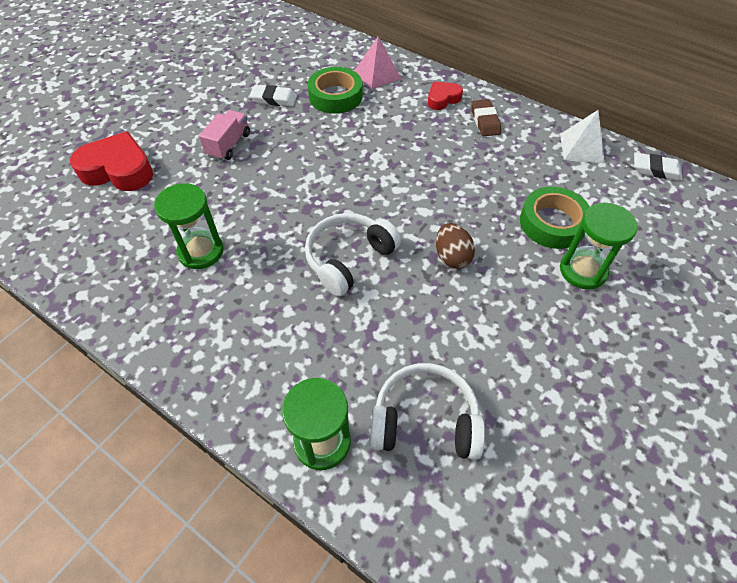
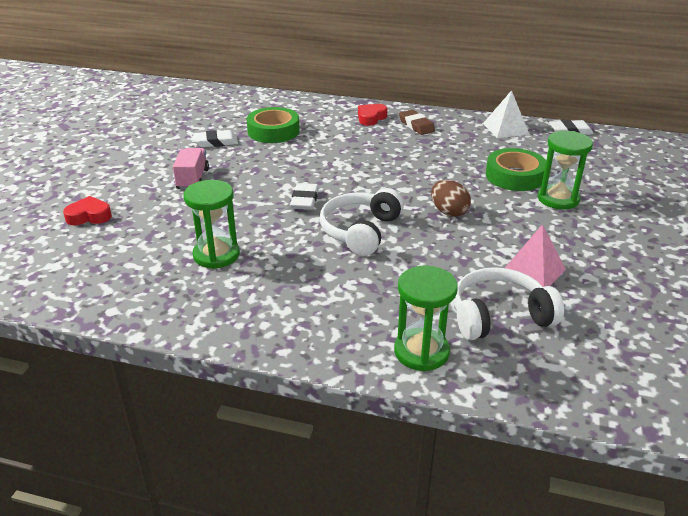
camera: 20 degrees left, 20 degrees down
red heart [70,131,153,191] -> red heart [63,196,112,225], size x0.56
pink pyramid [354,37,401,90] -> pink pyramid moved to [505,224,566,287]
none -> white eraser [290,183,319,210]

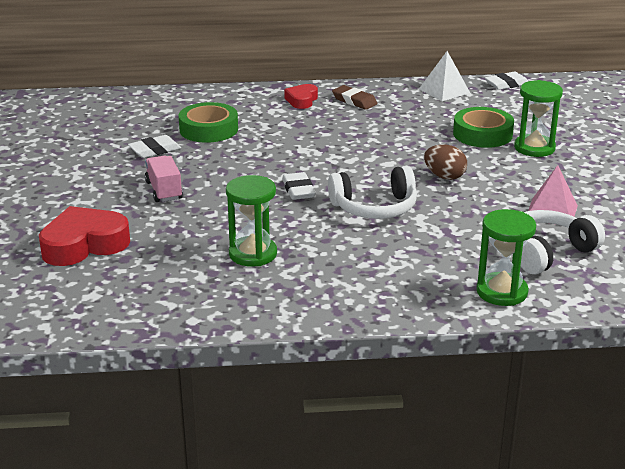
camera: 20 degrees left, 5 degrees down
red heart [63,196,112,225] -> red heart [39,206,130,266], size x1.80
white headphones [320,188,404,256] -> white headphones turned 105 degrees counterclockwise [328,166,417,219]

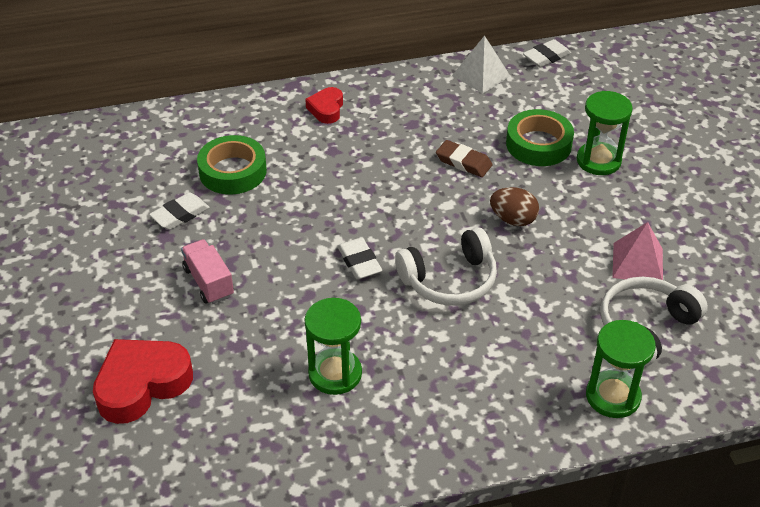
camera: 10 degrees left, 15 degrees up
brown eraser [332,85,378,110] -> brown eraser moved to [436,140,493,177]

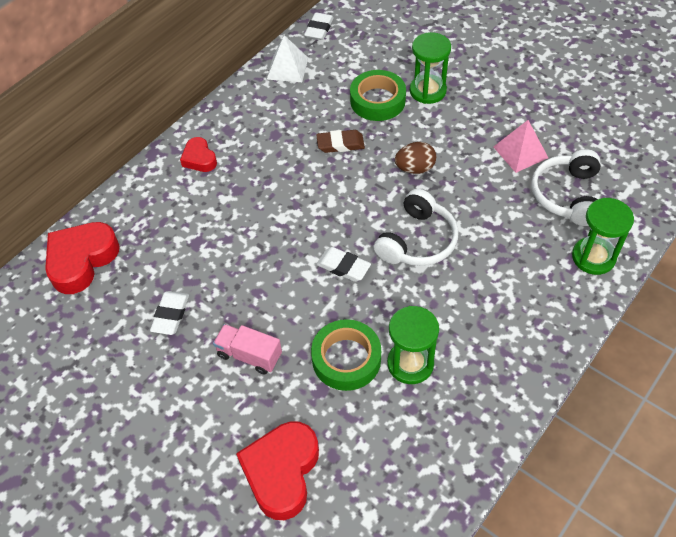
camera: 35 degrees left, 10 degrees up
green tape [197,135,267,194] -> green tape moved to [311,319,381,391]
none -> red heart [45,222,120,294]

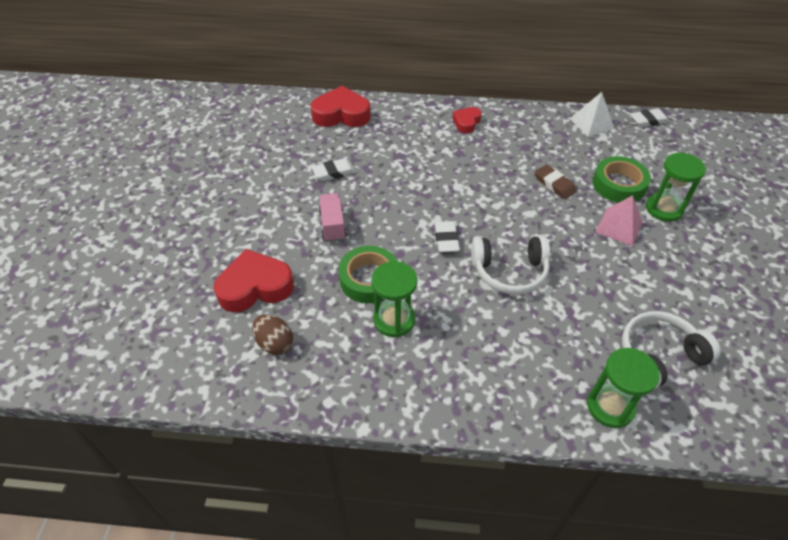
camera: 55 degrees right, 5 degrees down
brown egg [395,142,436,174] -> brown egg moved to [252,314,293,355]
pink pyramid [493,120,548,173] -> pink pyramid moved to [596,195,643,246]

